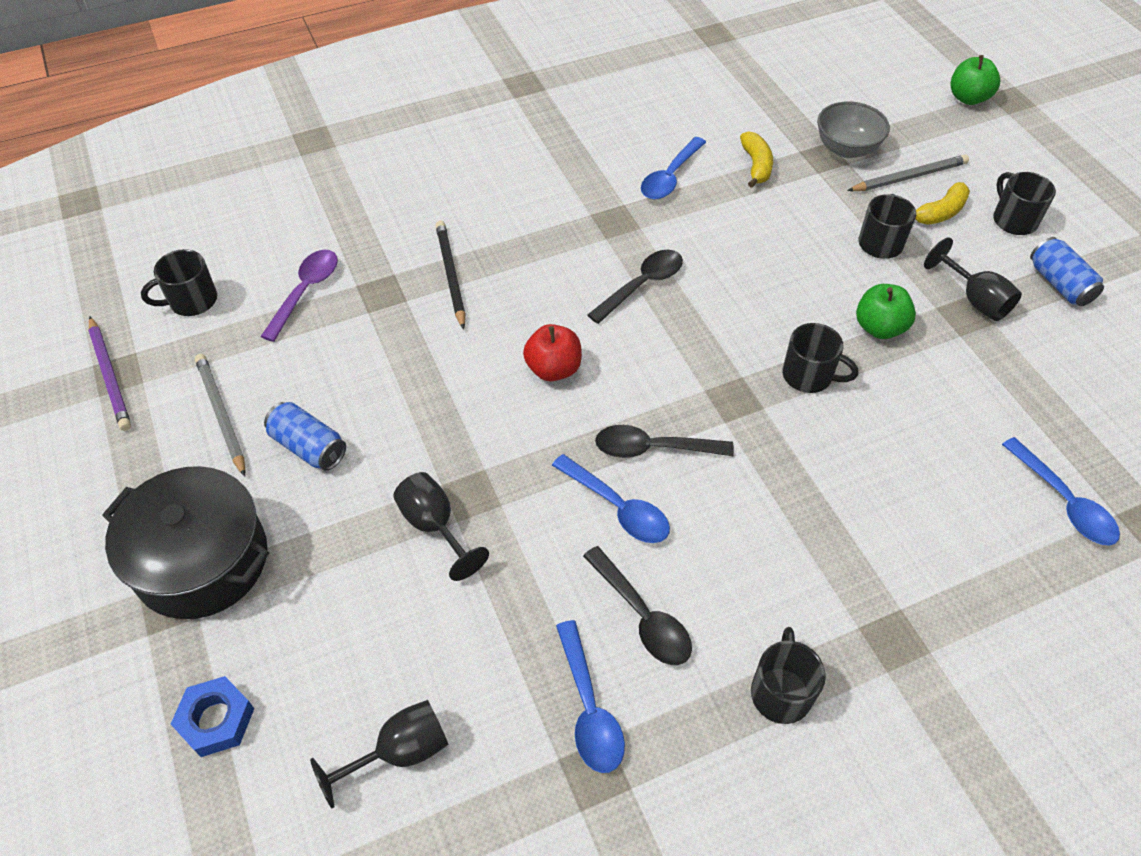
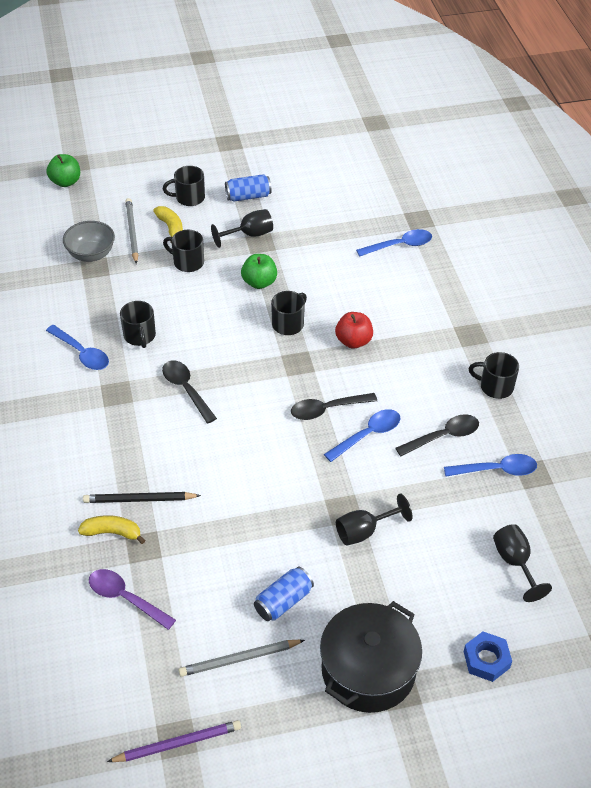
camera: 80 degrees left, 5 degrees down
black mug [141,249,217,316] -> black mug moved to [120,301,156,348]
red apple [523,324,582,381] -> red apple moved to [335,312,373,349]
black spoon [595,425,734,458] -> black spoon turned 60 degrees clockwise [291,393,377,420]
yellow banana [740,131,773,188] -> yellow banana moved to [78,515,145,544]

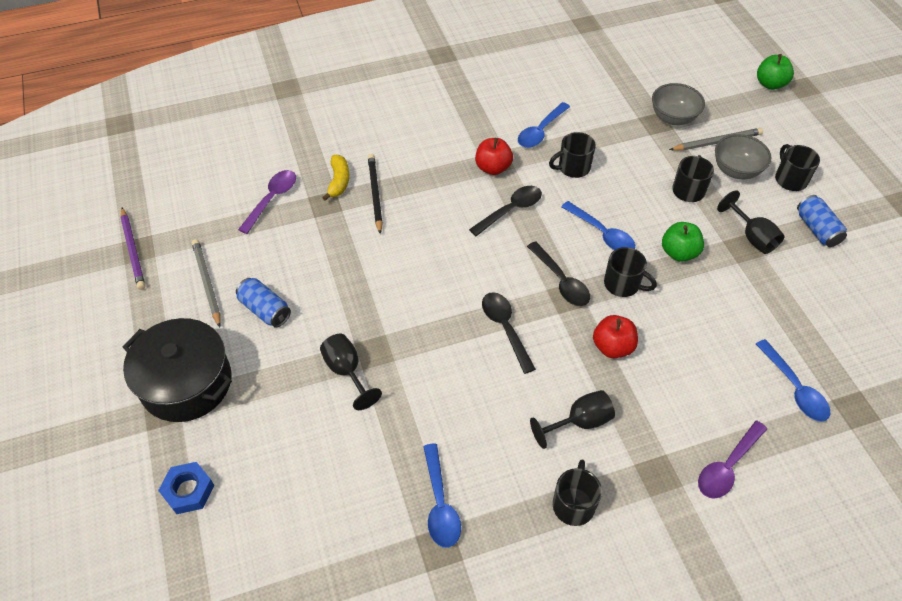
camera: 85 degrees right, 5 degrees up
yellow banana [153,206,183,244] -> grey bowl [715,134,772,179]
blue spoon [324,409,400,462] -> blue spoon moved to [561,201,635,250]
black spoon [395,414,479,456] -> black spoon moved to [527,242,590,306]
black goblet [493,524,552,602] -> black goblet moved to [530,390,615,449]
none -> red apple [475,138,513,175]
none -> purple spoon [698,421,767,499]

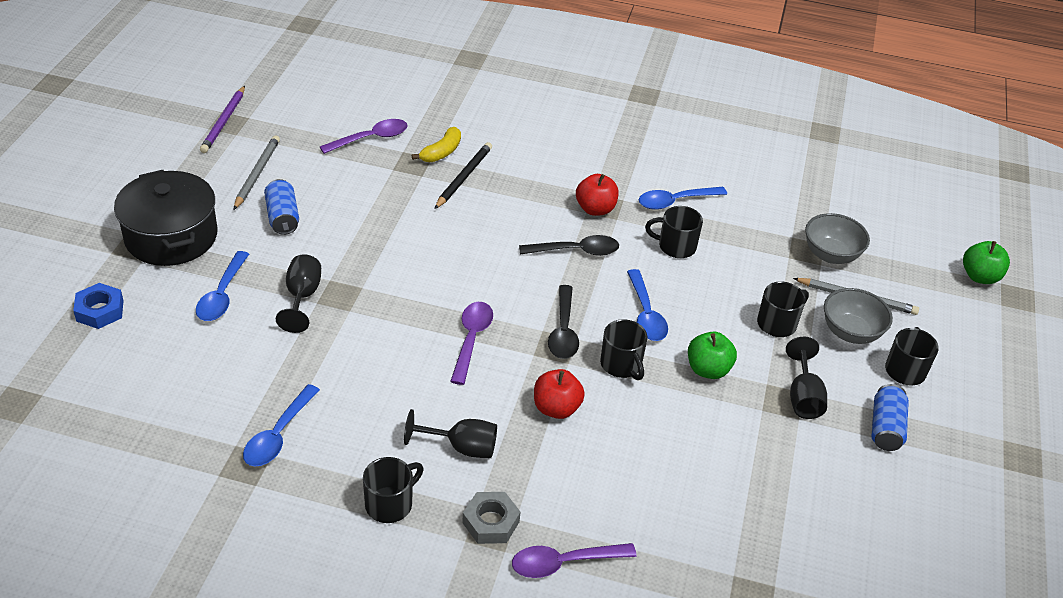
camera: 30 degrees right, 10 degrees down
black spoon [482,292,536,374] -> purple spoon [450,302,493,385]
blue spoon [756,339,830,421] -> blue spoon moved to [196,251,249,321]
none -> grey nut [462,492,521,544]

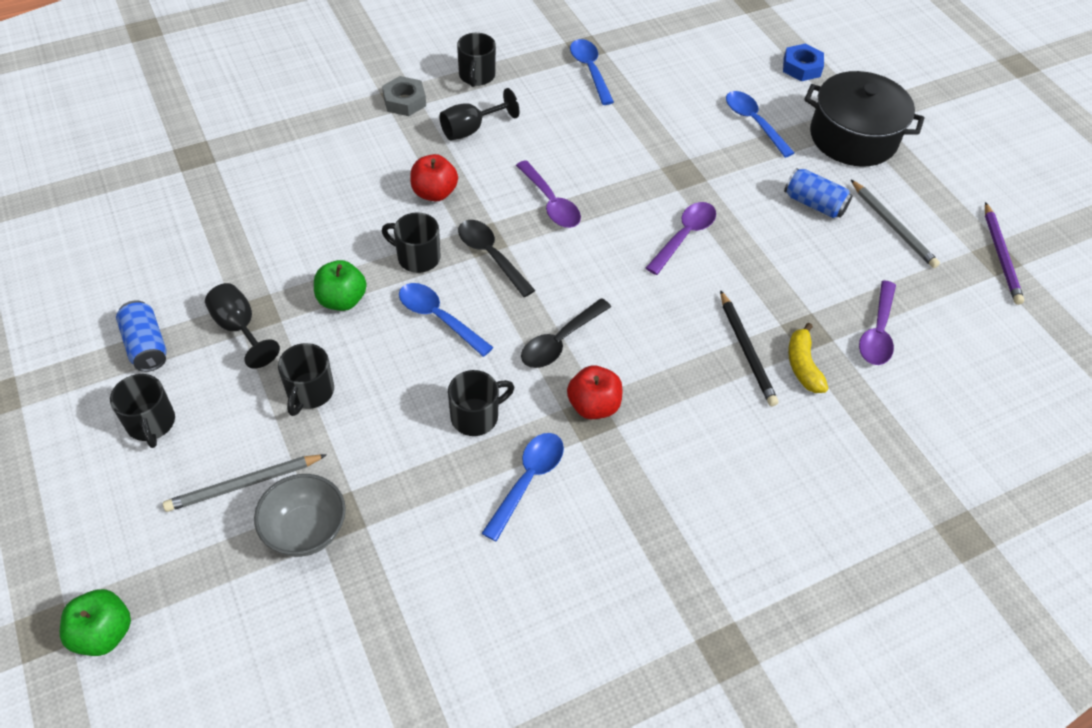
camera: 140 degrees right, 10 degrees up
purple pencil [200,86,245,153] -> purple pencil turned 150 degrees counterclockwise [985,202,1024,305]
black goblet [276,254,321,333] -> none
purple spoon [512,543,637,578] -> purple spoon moved to [646,202,716,275]
grey bowl [824,288,893,344] -> none

